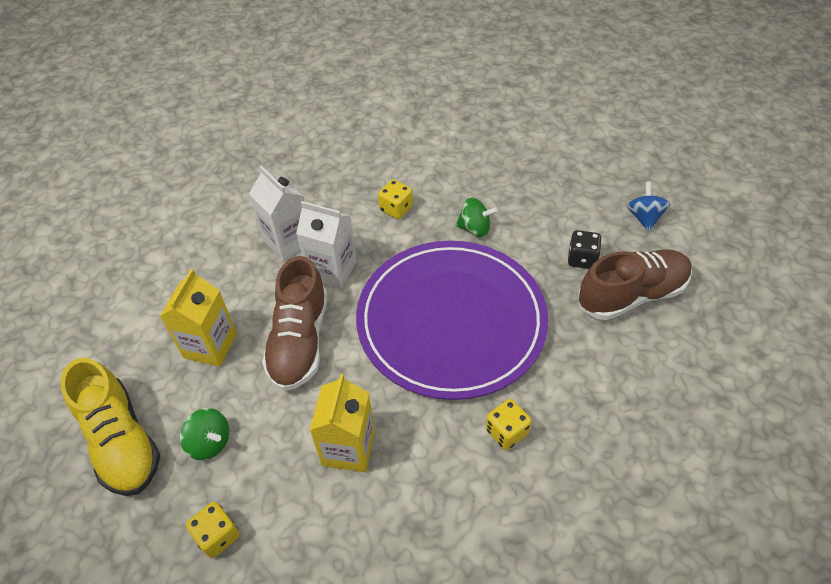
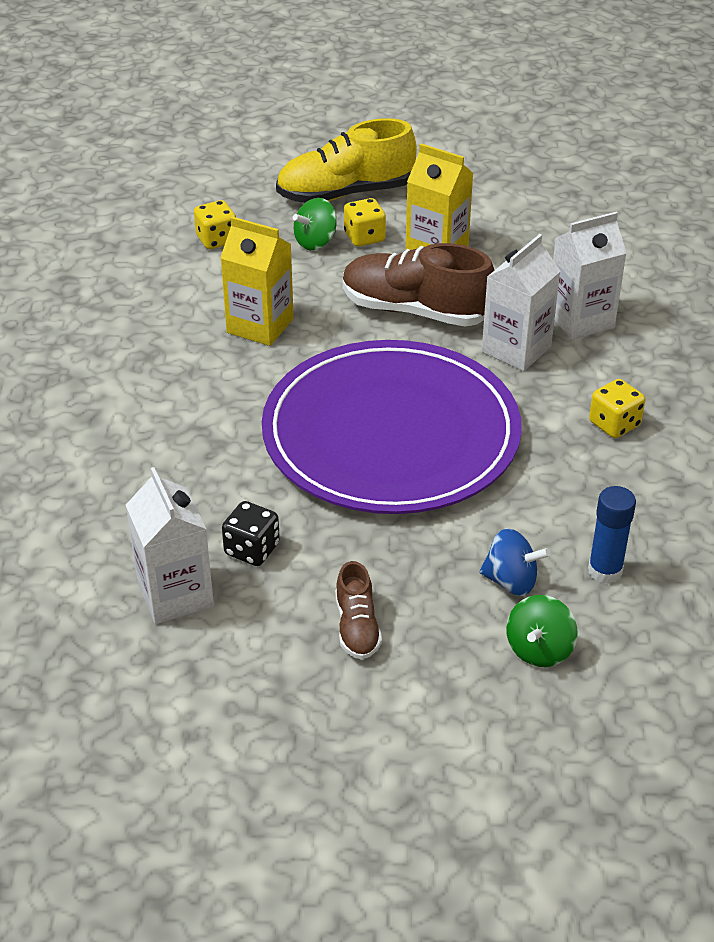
camera: 105 degrees right, 10 degrees down
green spinning top [456,197,498,237] -> green spinning top moved to [506,595,578,667]
yellow dice [486,399,532,450] -> yellow dice moved to [344,198,386,247]
black dice [568,230,602,269] -> black dice moved to [222,501,280,566]
brown shoe [578,249,692,320] -> brown shoe [335,561,382,660], size x0.51
blue spinning top [627,181,670,231] -> blue spinning top moved to [479,529,550,596]
none -> white carton [126,467,214,624]
none -> blue glue stick [588,486,636,584]

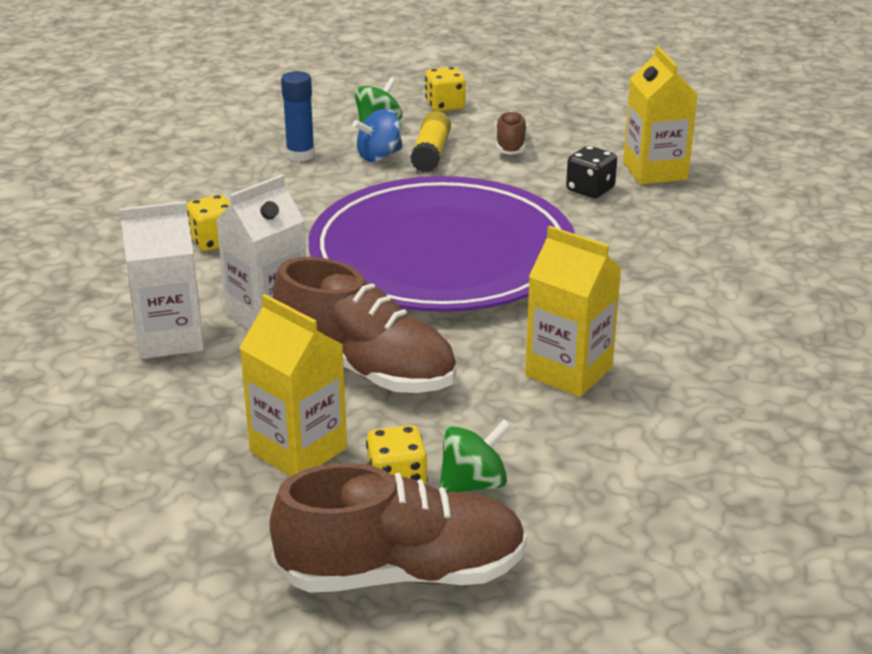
camera: 170 degrees left, 10 degrees down
white carton [126,467,214,624] -> yellow carton [623,46,698,185]
yellow dice [194,200,236,249] -> yellow dice moved to [425,67,466,111]
yellow shoe [276,118,417,203] -> brown shoe [270,463,527,593]
blue spinning top [479,529,550,596] -> blue spinning top turned 60 degrees counterclockwise [352,109,403,162]
none -> yellow glue stick [410,111,451,172]

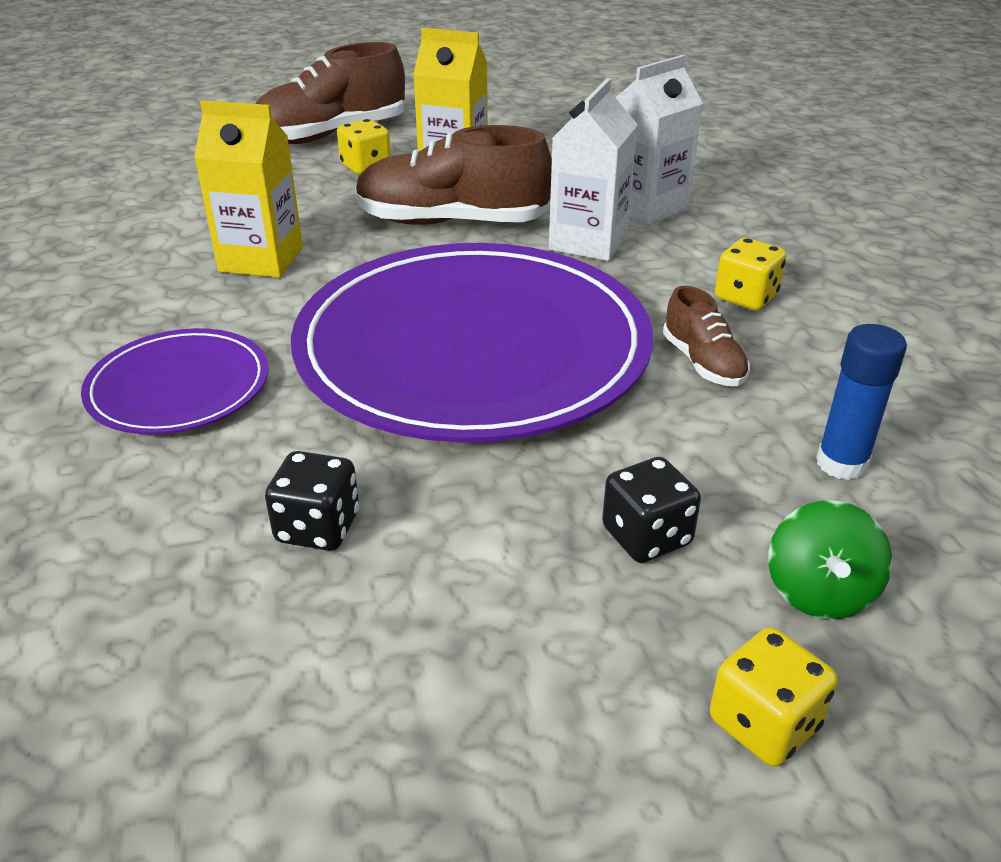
camera: 155 degrees right, 5 degrees up
blue spinning top [352,109,403,162] -> none
yellow glue stick [410,111,451,172] -> black dice [602,457,701,563]
green spinning top [440,420,512,492] -> none
brown shoe [495,110,527,155] -> brown shoe moved to [663,286,750,386]
yellow carton [623,46,698,185] -> none
none -> purple plate [81,328,269,434]

